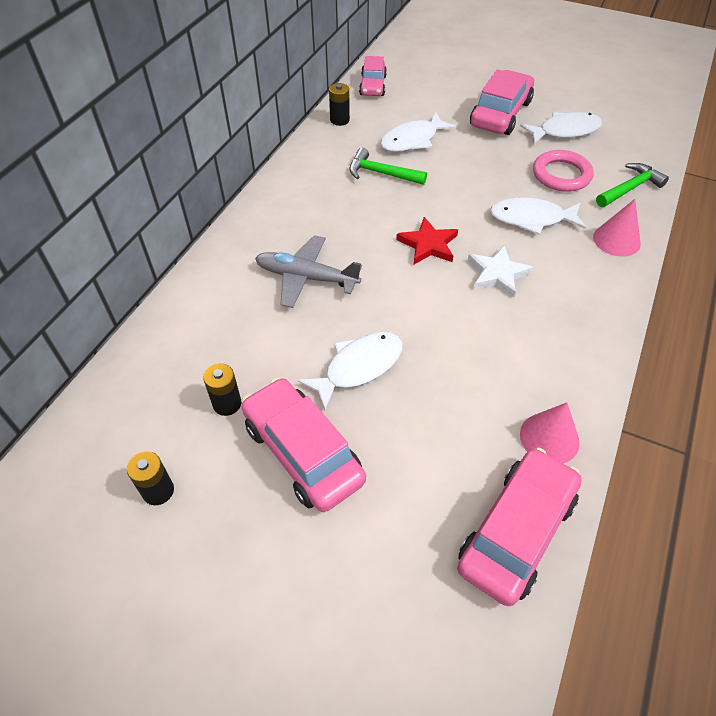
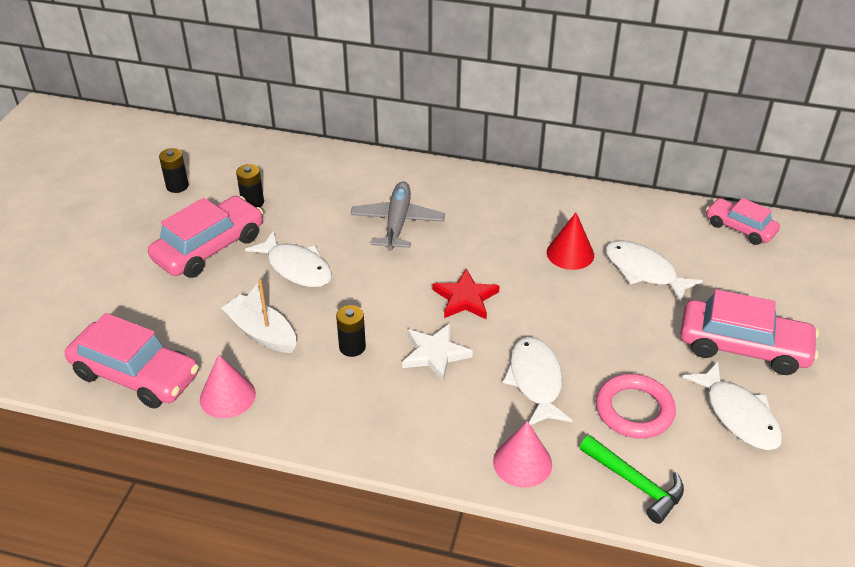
camera: 80 degrees right, 10 degrees down
black battery [329,83,350,126] -> black battery moved to [336,305,366,357]
green hammer [349,148,427,185] -> red cone [547,213,594,270]
pink car [359,56,387,96] -> pink car turned 45 degrees clockwise [706,198,780,245]
none -> white boat [221,280,296,353]

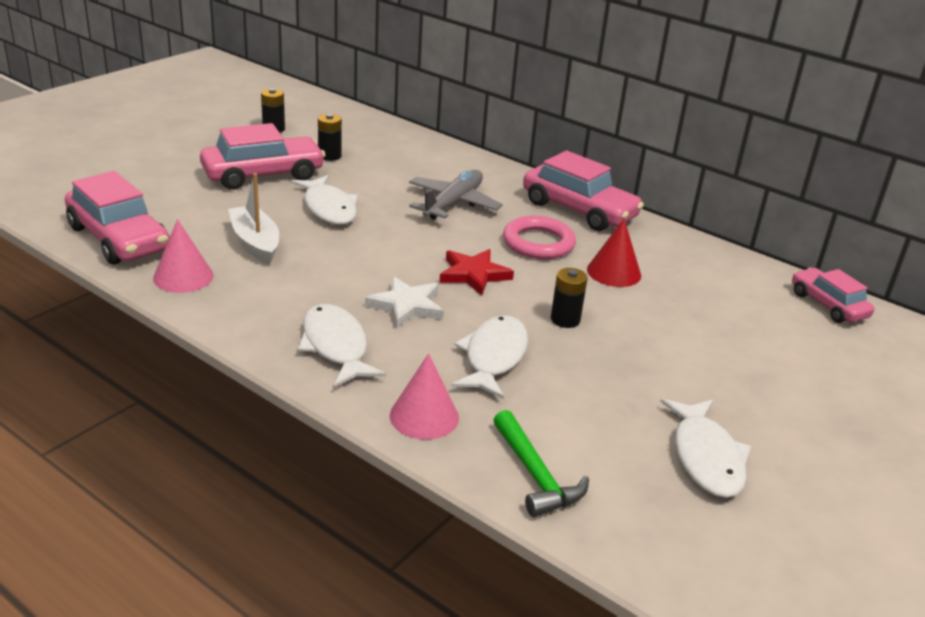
camera: 20 degrees right, 10 degrees down
black battery [336,305,366,357] -> black battery moved to [551,268,588,328]
pink ring [596,374,676,438] -> pink ring moved to [503,216,576,259]
white fish [605,240,703,303] -> white fish moved to [298,304,386,387]
pink car [680,289,819,375] -> pink car moved to [523,151,644,231]

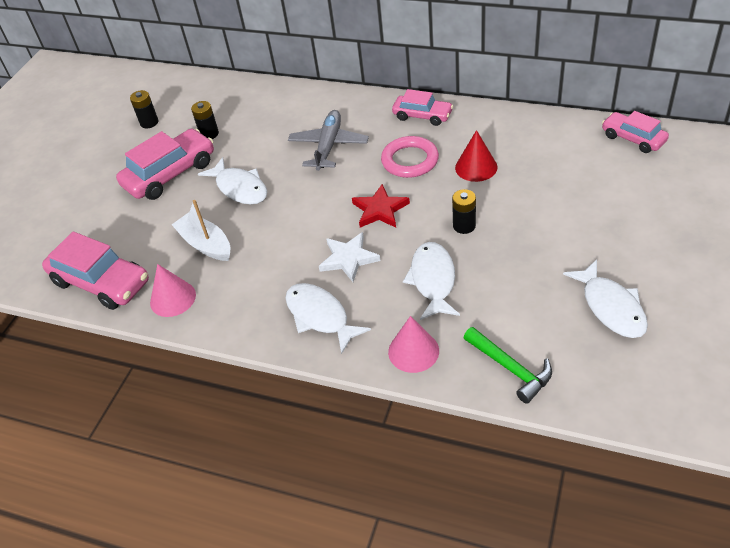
camera: 10 degrees left, 15 degrees up
pink car [523,151,644,231] -> pink car [392,89,453,126], size x0.62

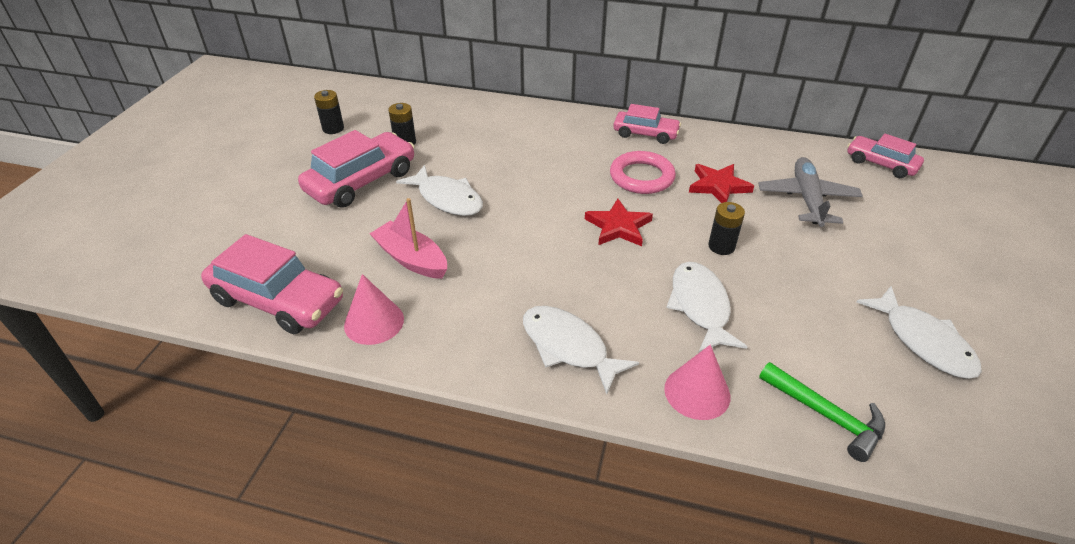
camera: 10 degrees left, 5 degrees down
white boat [172,200,230,261] -> pink boat [370,198,447,279]
grey plane [288,110,369,171] -> grey plane moved to [758,157,863,227]
white star [319,232,380,282] -> none
red cone [455,130,497,182] -> red star [689,164,754,203]

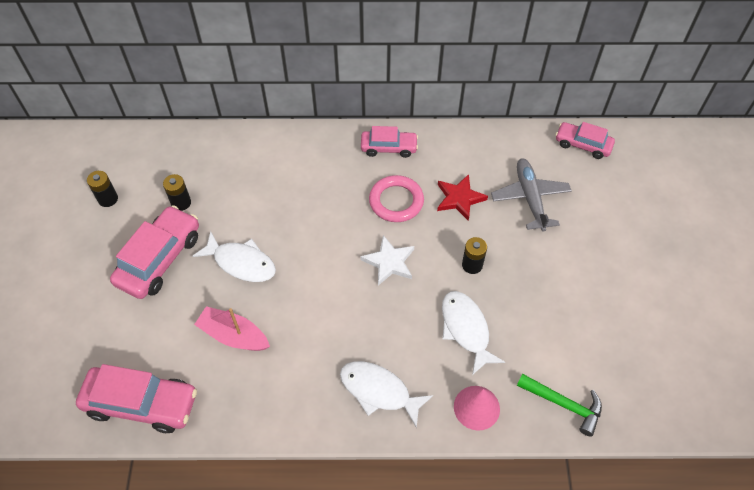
camera: 15 degrees left, 15 degrees up
pink cone [344,274,404,345] -> none
red star [585,199,653,246] -> white star [360,235,414,286]
white fish [856,286,982,379] -> none

